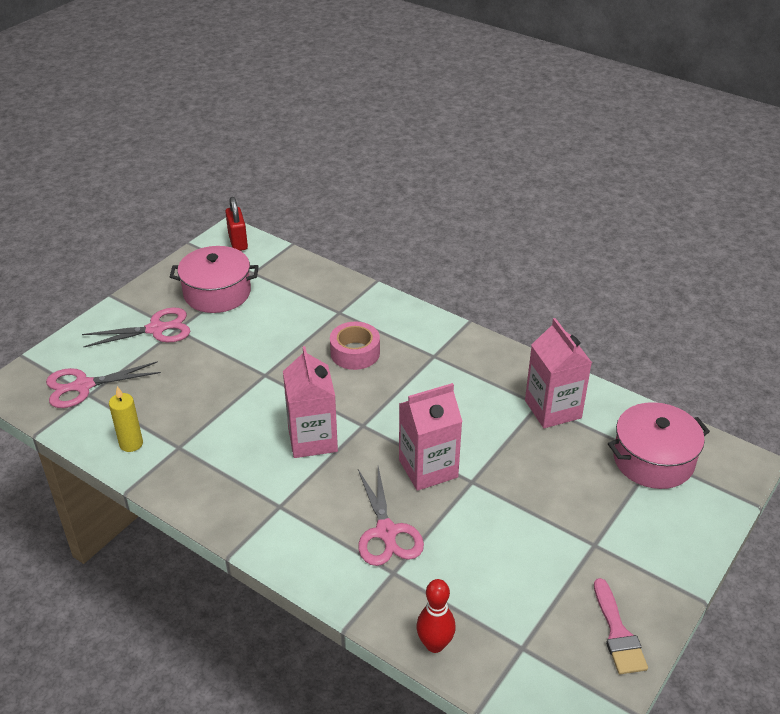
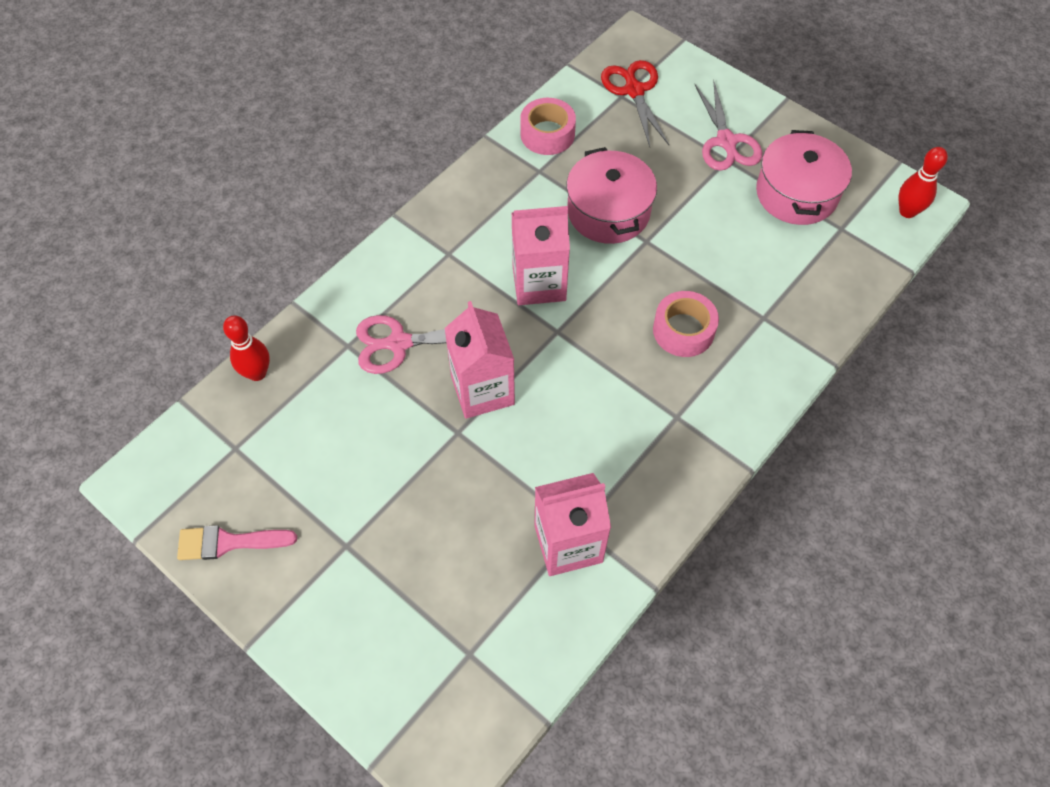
camera: 95 degrees right, 20 degrees up
pink scissors [46,361,161,408] -> red scissors [601,60,669,147]
yellow candle [109,386,143,452] -> pink tape [520,98,576,155]
red padlock [225,197,248,251] -> red bowling pin [899,147,948,218]
pink pot [608,402,710,489] -> pink pot moved to [567,147,657,244]

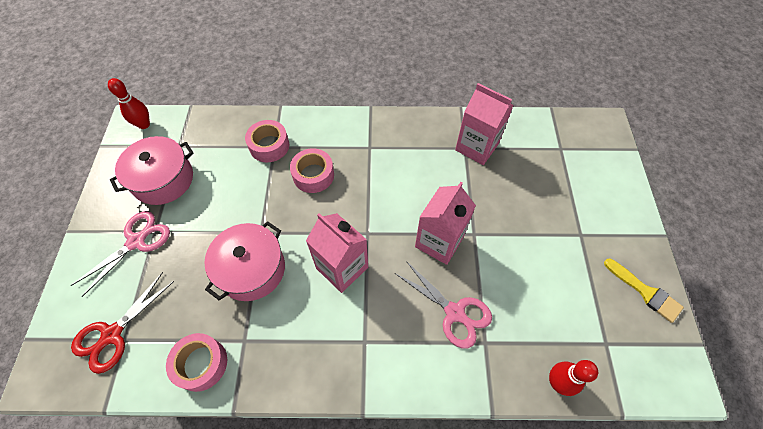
camera: 130 degrees left, 0 degrees up
pink brush [177,525,297,560] -> yellow brush [604,259,684,323]
none -> pink tape [245,120,289,162]

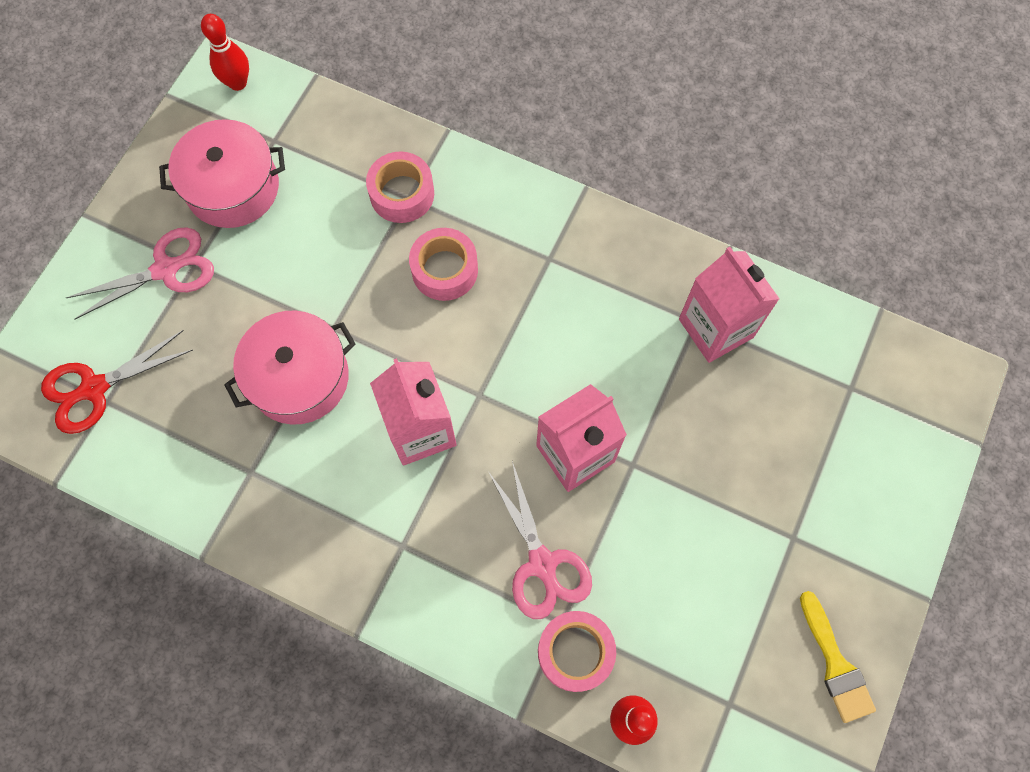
camera: 25 degrees right, 10 degrees up
pink tape [166,333,227,392] -> pink tape moved to [538,611,616,692]

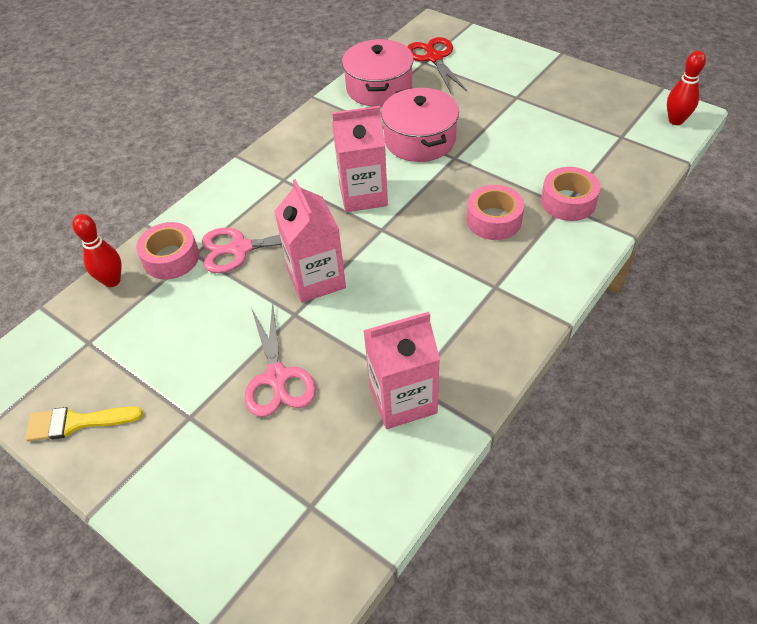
camera: 105 degrees right, 20 degrees down
pink scissors [66,227,214,320] -> pink scissors moved to [245,302,316,417]
pink pot [159,119,285,228] -> pink pot moved to [342,39,414,107]

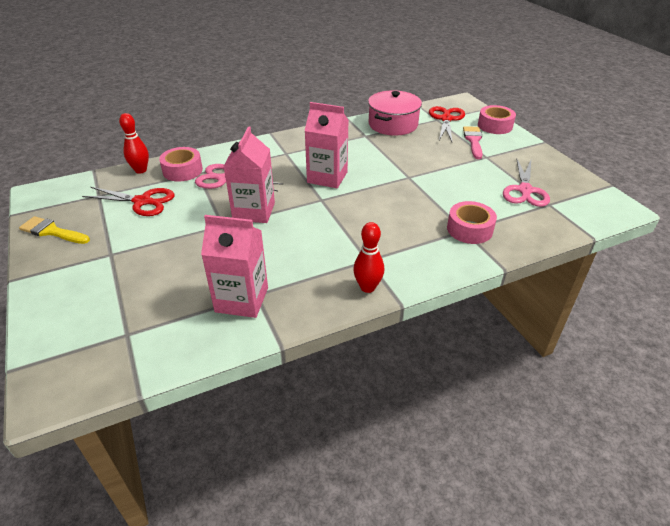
camera: 25 degrees right, 10 degrees down
pink scissors [245,302,316,417] -> pink scissors moved to [503,158,550,207]
pink pot [381,88,459,162] -> none
pink tape [466,185,524,240] -> pink tape moved to [478,105,516,134]
red bowling pin [667,51,706,125] -> red bowling pin moved to [353,222,384,293]
none -> red scissors [82,187,175,216]
none -> pink brush [463,126,483,159]

